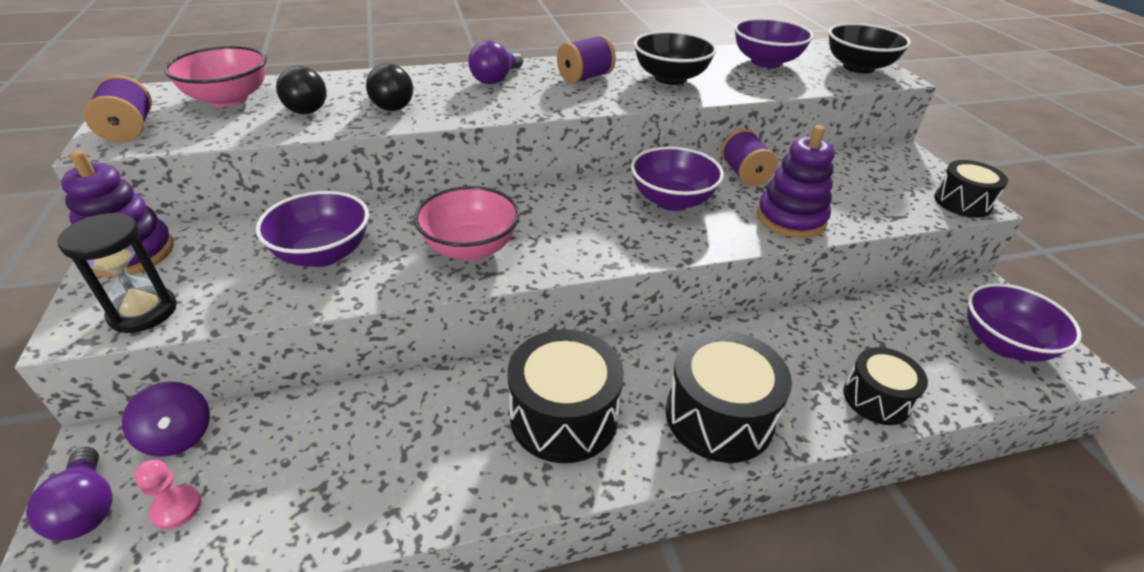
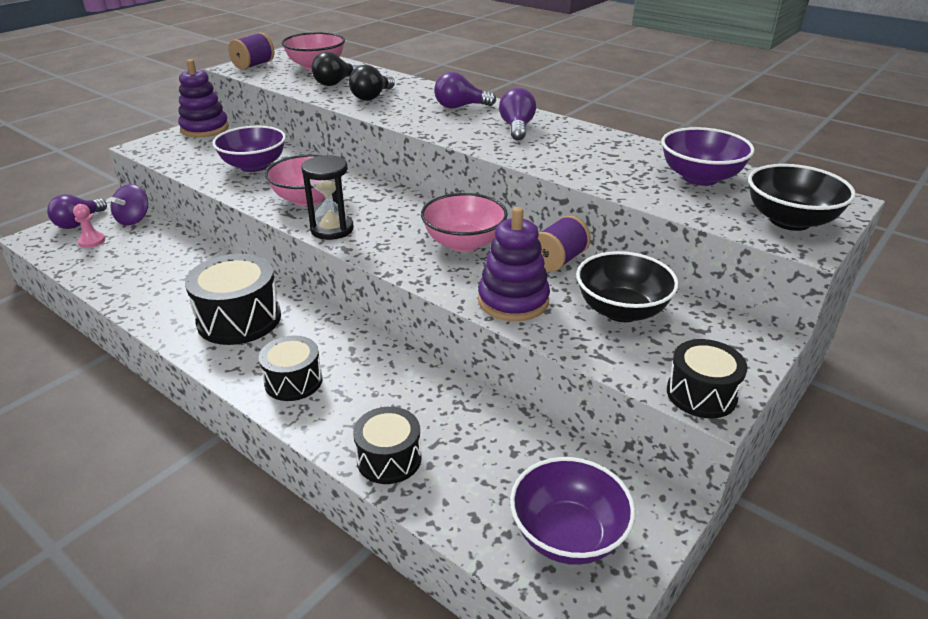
camera: 55 degrees right, 5 degrees down
black hourglass [57,213,177,333] -> black hourglass moved to [301,155,354,240]
purple spool [557,35,616,84] -> purple light bulb [499,88,536,140]
purple bowl [631,146,724,211] -> pink bowl [421,193,508,252]
black bowl [634,31,717,85] -> black bowl moved to [576,251,679,322]
black drum [666,330,792,463] -> black drum [259,336,323,401], size x0.62

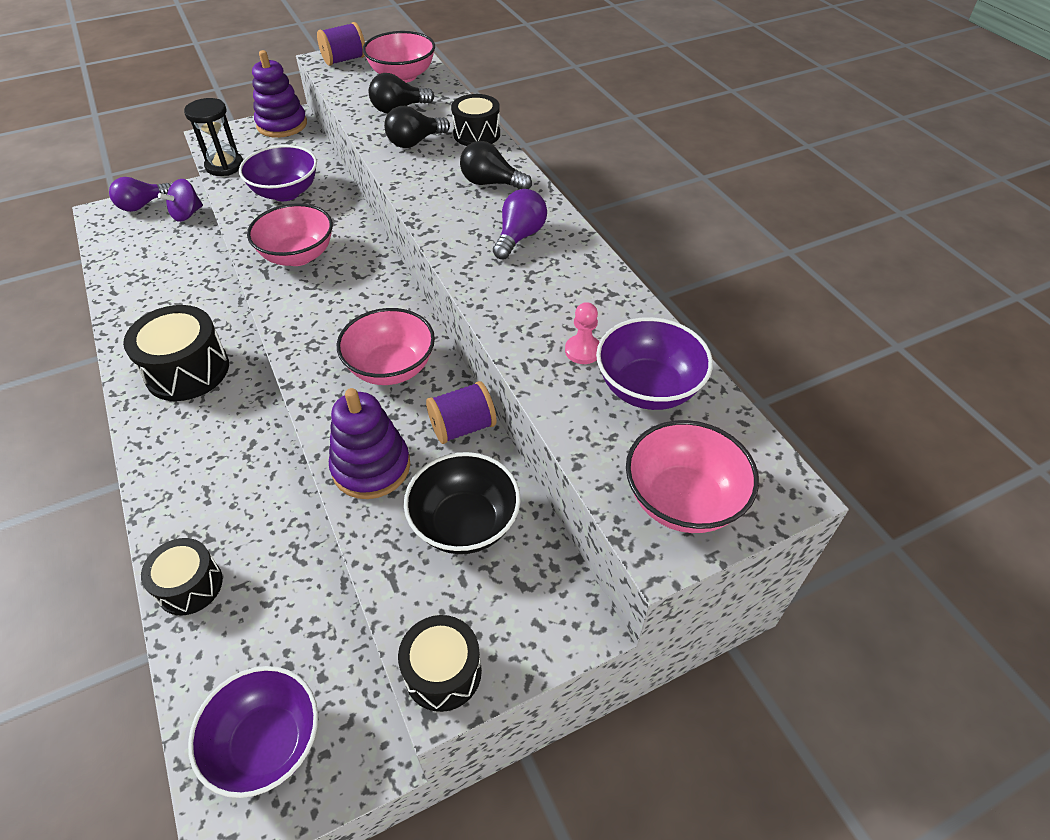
camera: 25 degrees right, 15 degrees up
pink pawn [73,204,105,248] -> pink pawn moved to [565,302,600,364]
black drum [259,336,323,401] -> black drum moved to [451,94,500,146]
black hourglass [301,155,354,240] -> black hourglass moved to [184,98,243,176]
purple light bulb [434,72,496,108] -> black light bulb [460,141,532,189]
black bowl [748,164,856,231] -> pink bowl [626,420,759,533]

